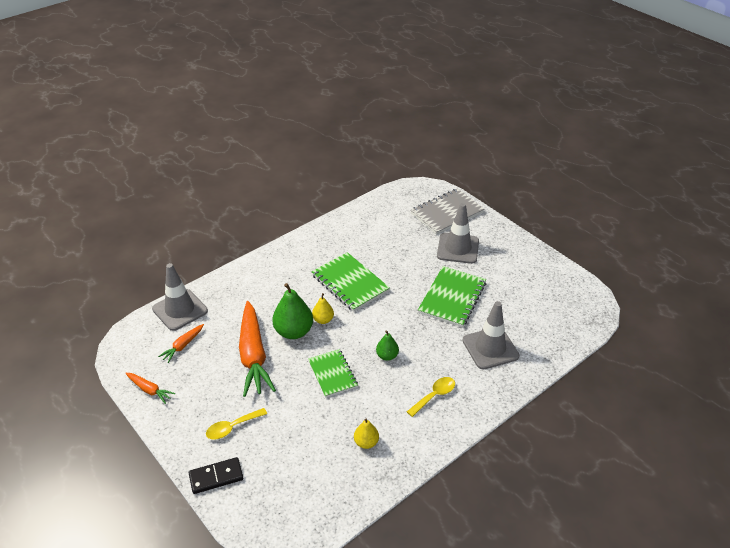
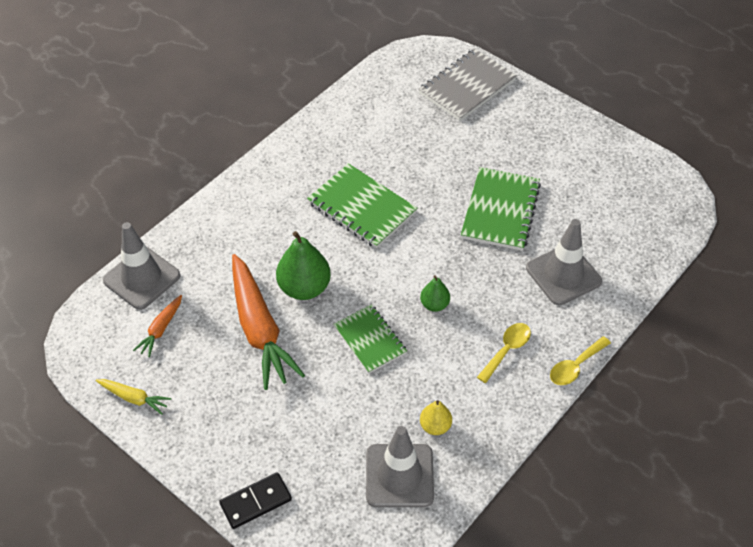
camera: 10 degrees left, 10 degrees up
orange carrot [125,373,175,404] -> yellow carrot [95,379,171,415]
yellow spoon [206,408,267,440] -> yellow spoon moved to [550,336,611,385]
yellow pear [312,293,334,324] -> none
grey traffic cone [437,203,479,264] -> grey traffic cone moved to [366,426,434,507]

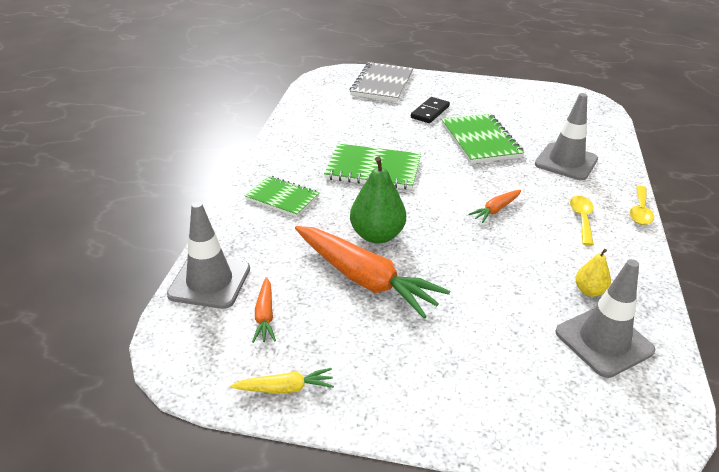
camera: 30 degrees left, 15 degrees down
black domino [219,472,292,529] -> black domino moved to [411,97,450,123]
green notebook [334,304,407,373] -> green notebook moved to [244,176,319,217]
green pear [420,275,450,312] -> orange carrot [469,190,521,223]

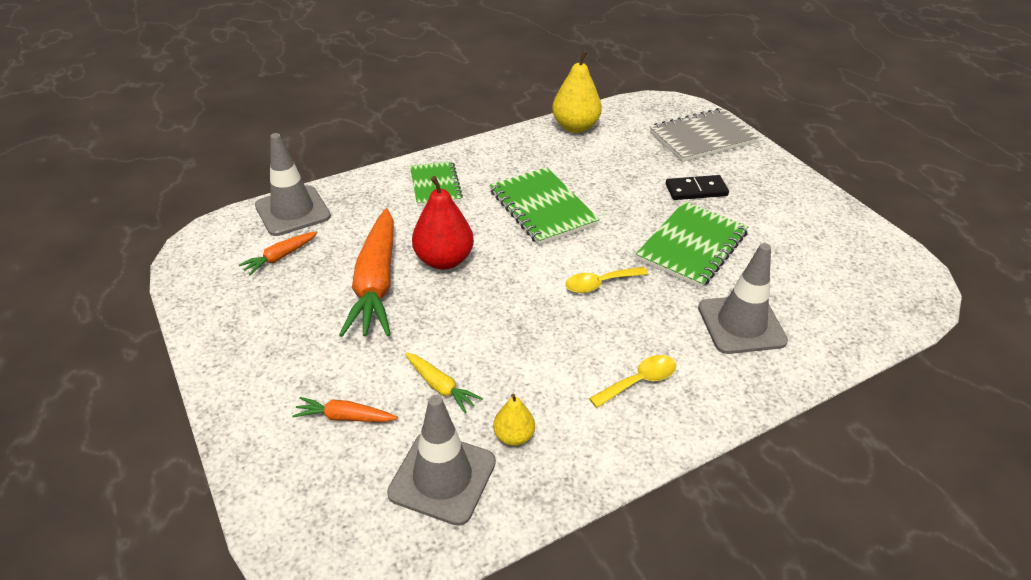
camera: 50 degrees right, 5 degrees up
yellow carrot [230,368,334,394] -> yellow carrot moved to [405,352,483,413]
green pear [350,157,406,244] -> red pear [412,176,474,270]
orange carrot [469,190,521,223] -> orange carrot moved to [292,397,398,422]
yellow spoon [630,186,654,225] -> yellow spoon moved to [565,267,648,293]
none -> yellow pear [552,50,602,133]

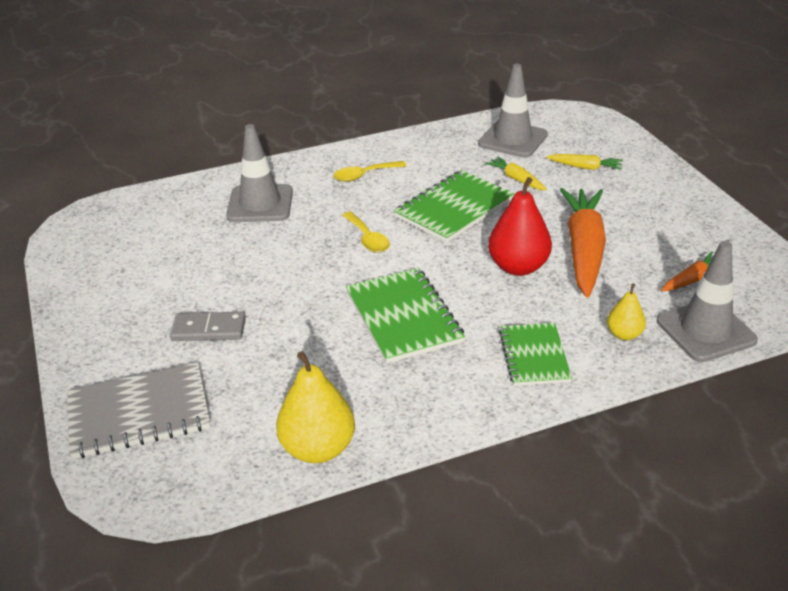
camera: 170 degrees left, 5 degrees down
orange carrot [292,397,398,422] -> yellow carrot [546,154,623,170]
yellow pear [493,394,535,446] -> yellow pear moved to [607,283,646,340]
yellow spoon [565,267,648,293] -> yellow spoon turned 75 degrees clockwise [342,212,390,253]
green notebook [636,201,749,288] -> green notebook moved to [394,170,514,242]
black domino [666,175,729,200] -> grey domino [170,312,246,341]

